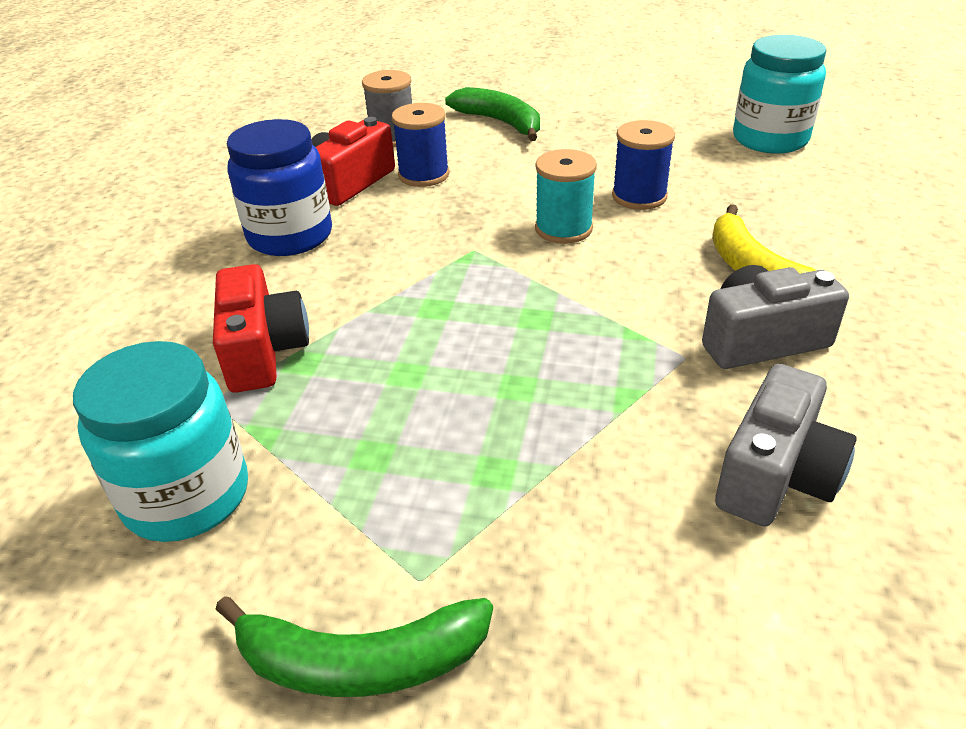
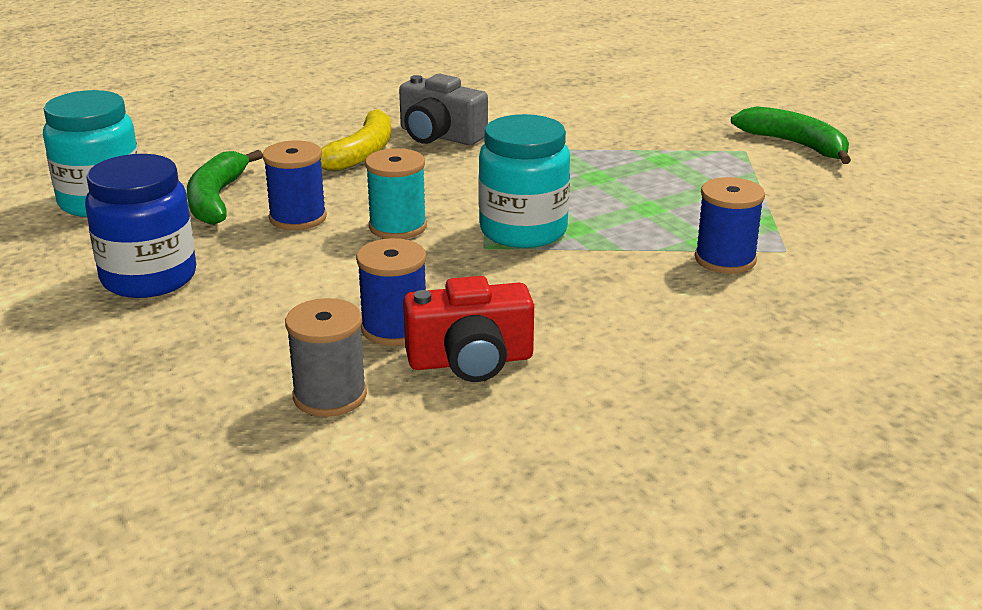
camera: 135 degrees left, 10 degrees down
turquoise jar [73,341,248,542] -> turquoise jar moved to [478,114,570,248]
red camera [213,264,309,393] -> blue spool [695,177,765,274]
blue jar [227,119,332,256] -> blue jar moved to [85,154,196,298]
green banana [445,87,540,141] -> green banana moved to [187,150,262,225]
grey camera [715,364,857,527] -> none

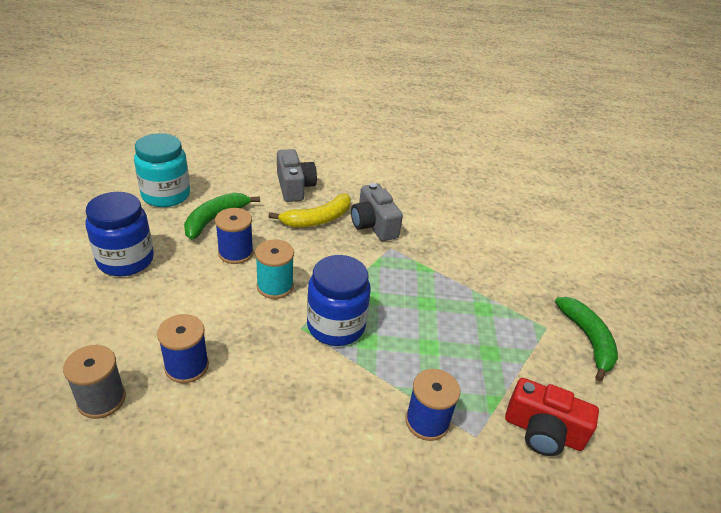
camera: 30 degrees right, 10 degrees up
red camera [403,276,534,382] -> red camera moved to [505,378,599,456]
turquoise jar [478,114,570,248] -> blue jar [307,255,371,346]
none -> grey camera [277,149,317,202]

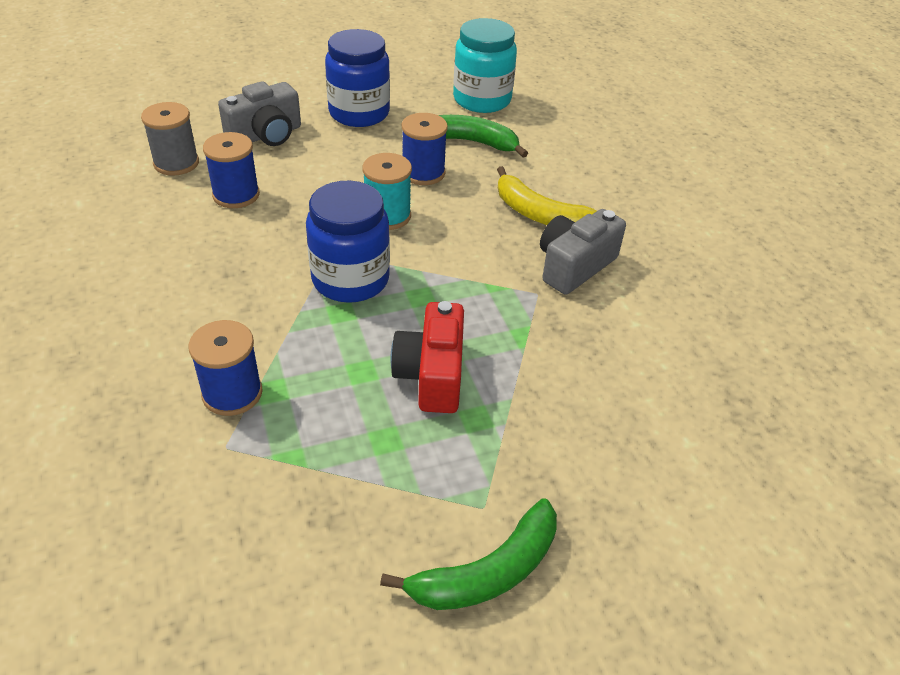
camera: 70 degrees right, 5 degrees up
grey camera [277,149,317,202] -> grey camera moved to [218,81,301,146]
red camera [505,378,599,456] -> red camera moved to [390,301,464,413]

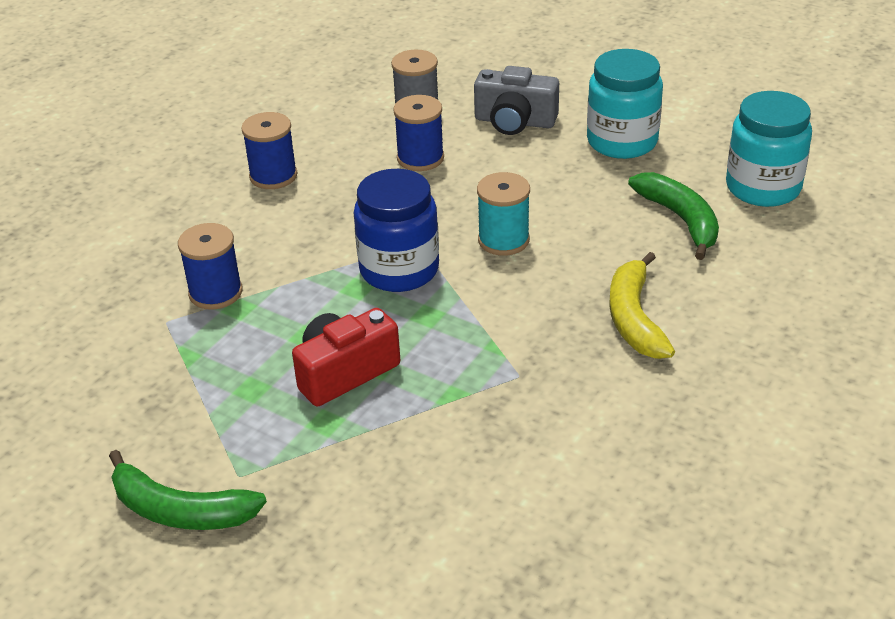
camera: 55 degrees right, 5 degrees down
blue jar [325,29,390,127] -> turquoise jar [587,49,663,159]
blue spool [402,113,448,185] -> blue spool moved to [241,112,297,189]
grey camera [540,209,626,295] -> none

